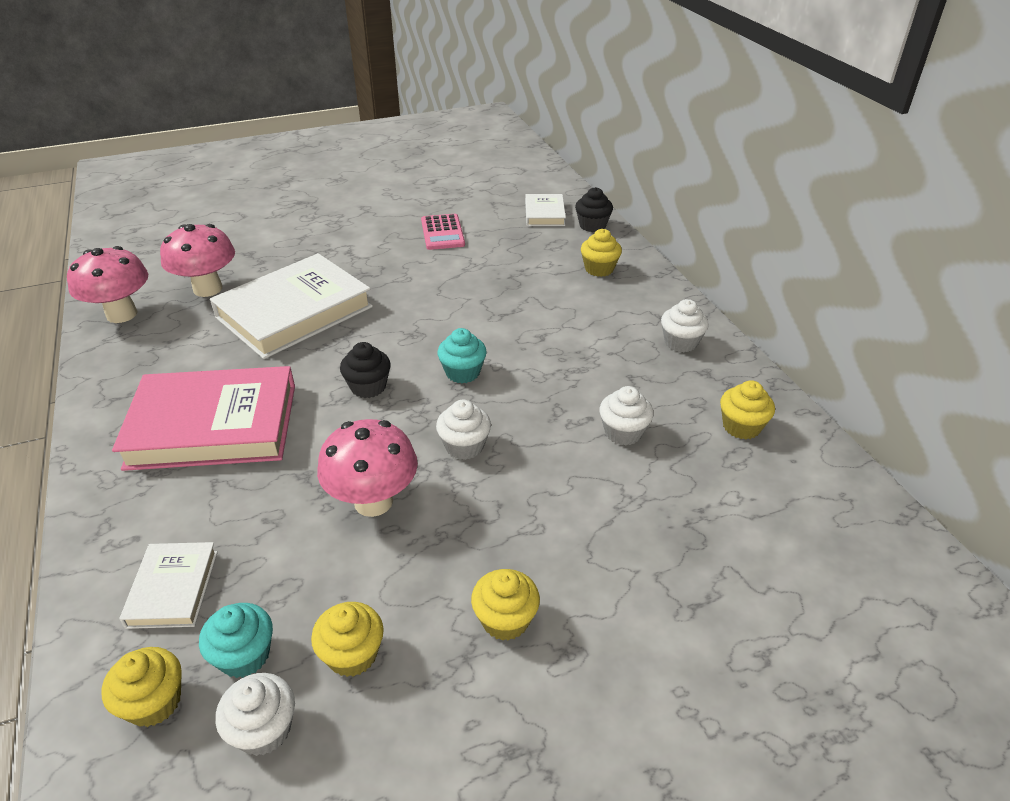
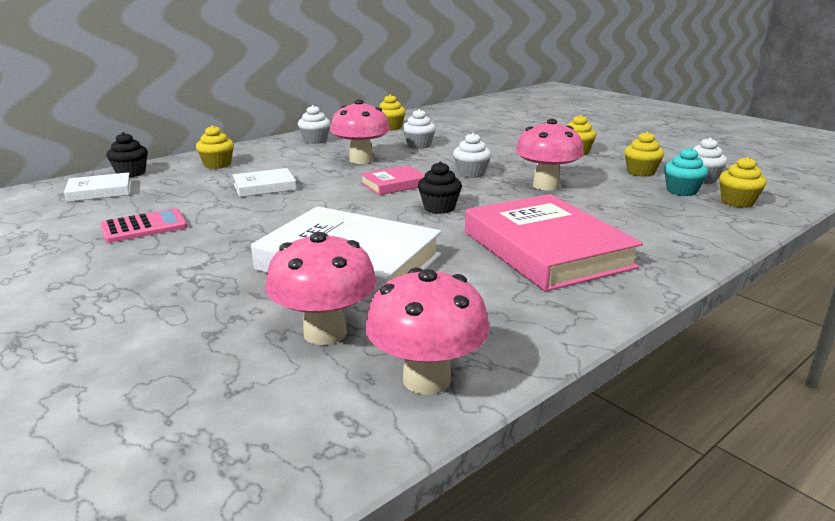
camera: 110 degrees left, 15 degrees down
white book [119,542,218,629] -> white book moved to [233,168,297,197]
turquoise cupcake [437,328,487,383] -> pink book [361,165,425,195]
none -> pink mushroom [330,100,390,164]

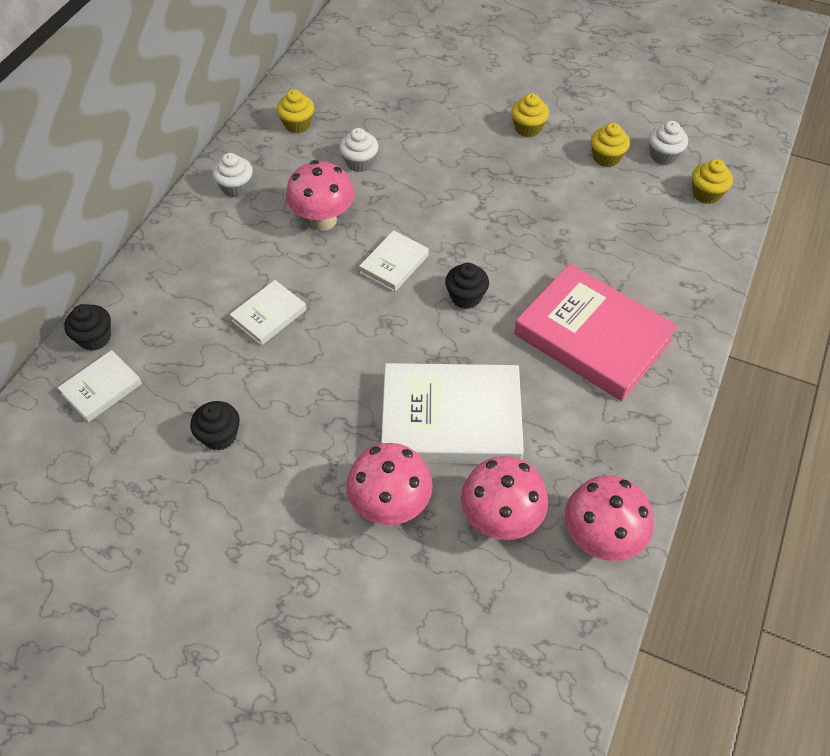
camera: 25 degrees left, 30 degrees up
pink calculator [100,208,188,243] -> black cupcake [190,401,240,451]
yellow cupcake [196,125,234,169] -> none
pink book [361,165,425,195] -> white book [359,230,429,292]
white cupcake [453,133,491,178] -> none
pink mushroom [516,119,584,191] -> pink mushroom moved to [346,443,433,525]
turquoise cupcake [664,147,708,196] -> none

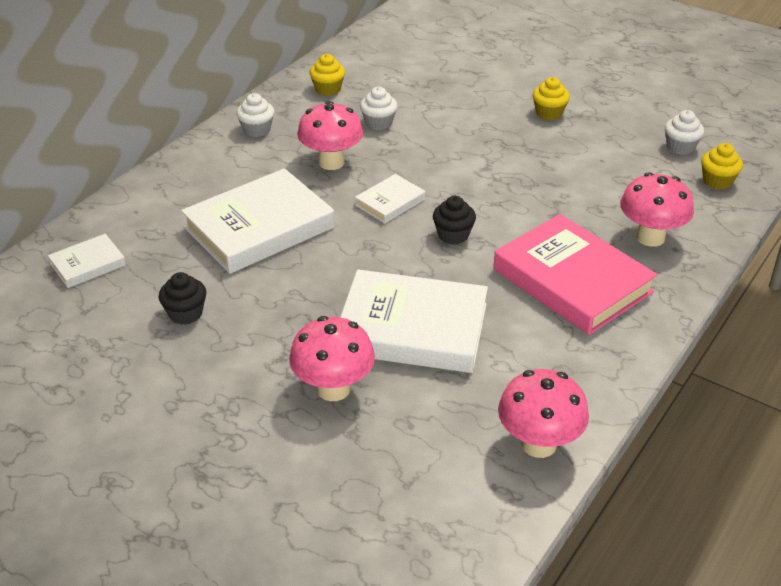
camera: 10 degrees right, 15 degrees down
black cupcake [64,304,111,351] -> none
white book [230,280,306,346] -> white book [181,168,335,274], size x2.06
pink mushroom [461,456,548,540] -> pink mushroom moved to [620,172,694,247]
yellow cupcake [591,123,630,167] -> none

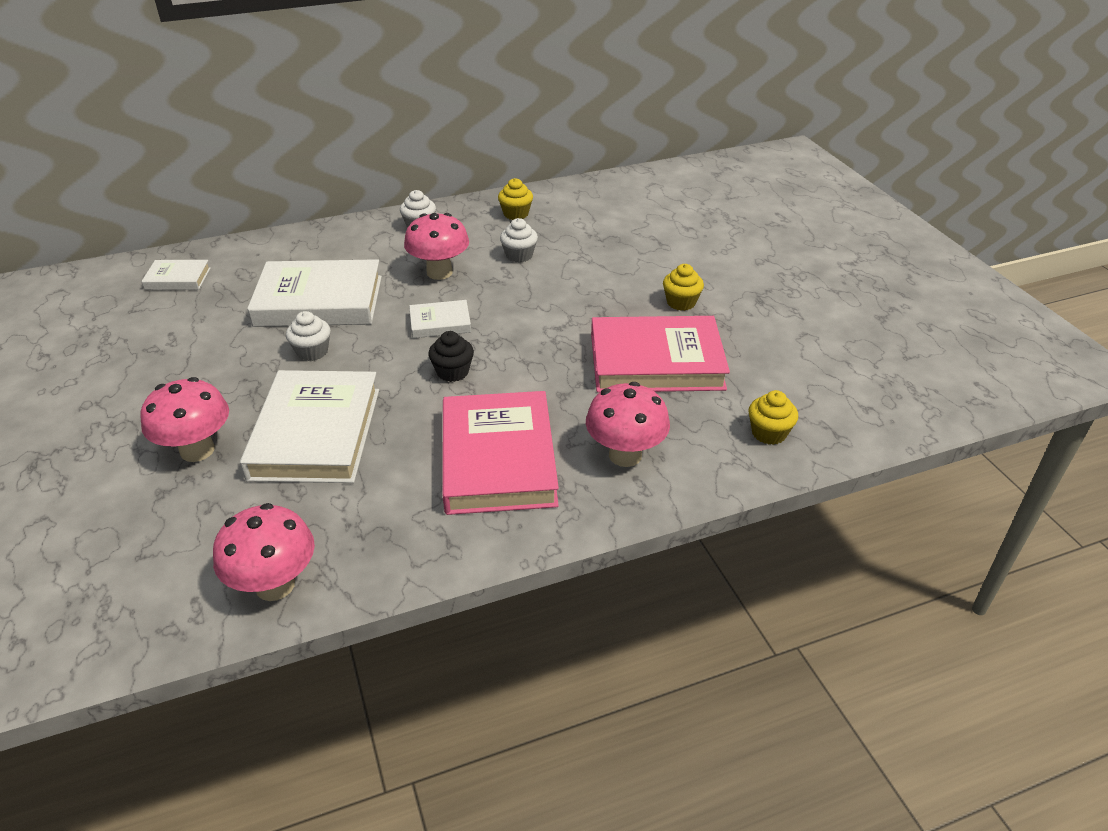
camera: 35 degrees right, 0 degrees up
black cupcake [159,272,206,325] -> none
white book [340,269,488,373] -> white book turned 45 degrees clockwise [240,370,379,483]
white cupcake [665,110,704,155] -> white cupcake moved to [286,311,331,361]
none -> pink book [591,316,730,393]

